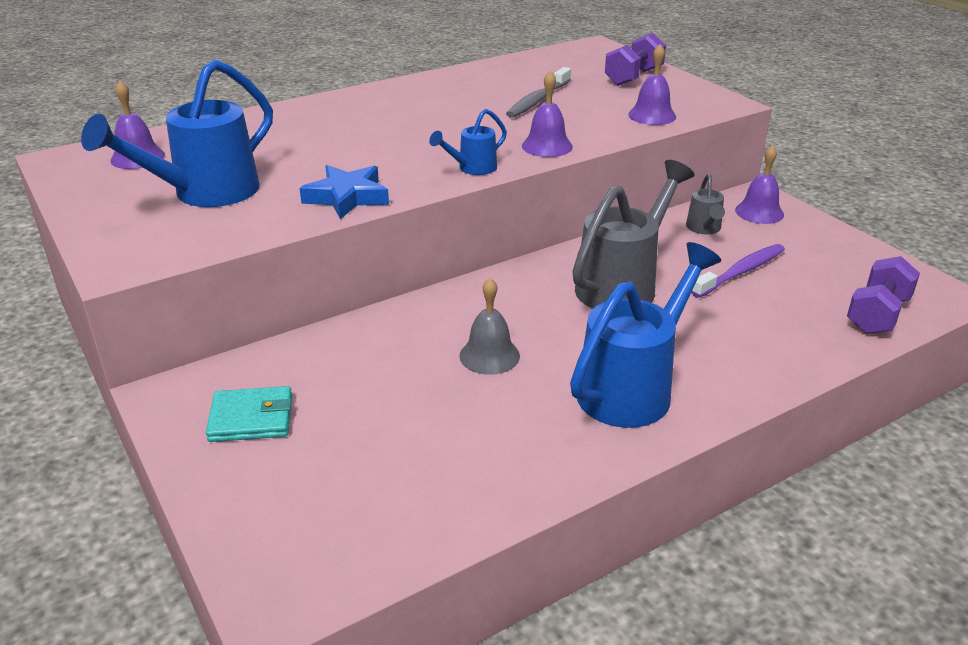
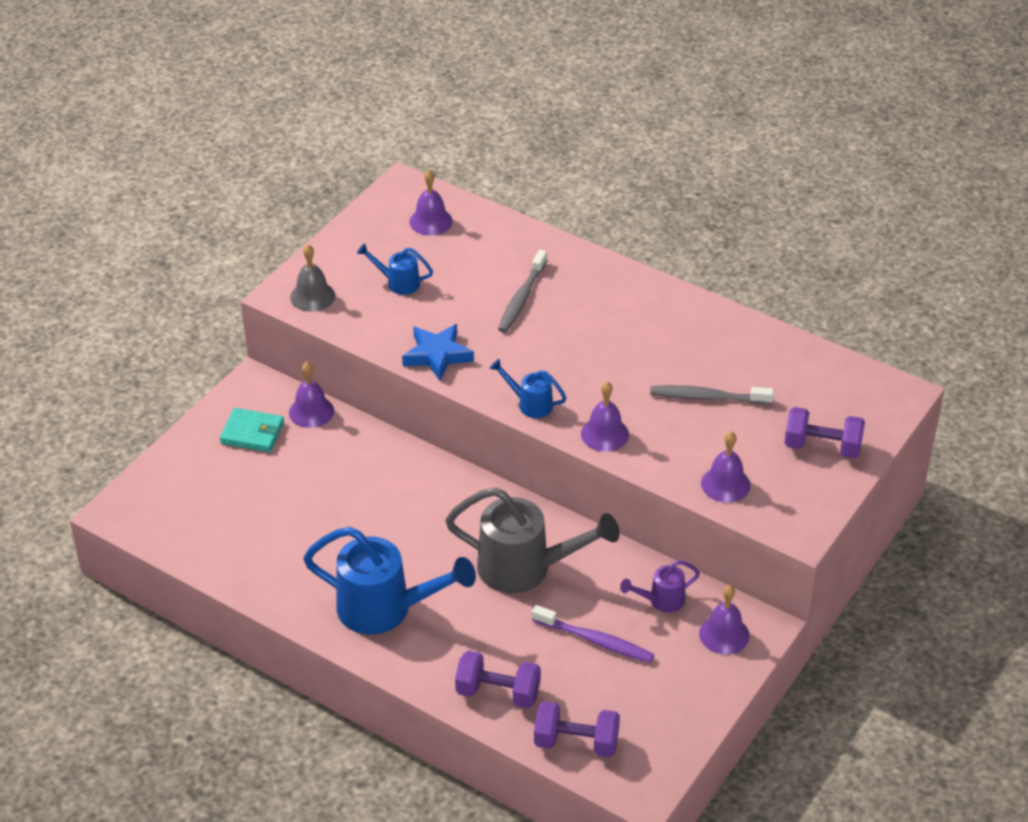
camera: 65 degrees right, 10 degrees up
blue watering can [81,59,273,207] -> blue watering can [357,243,433,295], size x0.49
turquoise wallet [206,386,292,442] -> turquoise wallet turned 45 degrees counterclockwise [220,408,284,452]
grey bell [459,278,520,375] -> grey bell moved to [290,244,335,312]
grey watering can [686,173,725,234] -> purple watering can [620,560,700,613]
none -> purple bell [289,362,334,428]
none -> purple dumbbell [455,651,541,708]
none -> grey toothbrush [498,250,547,333]

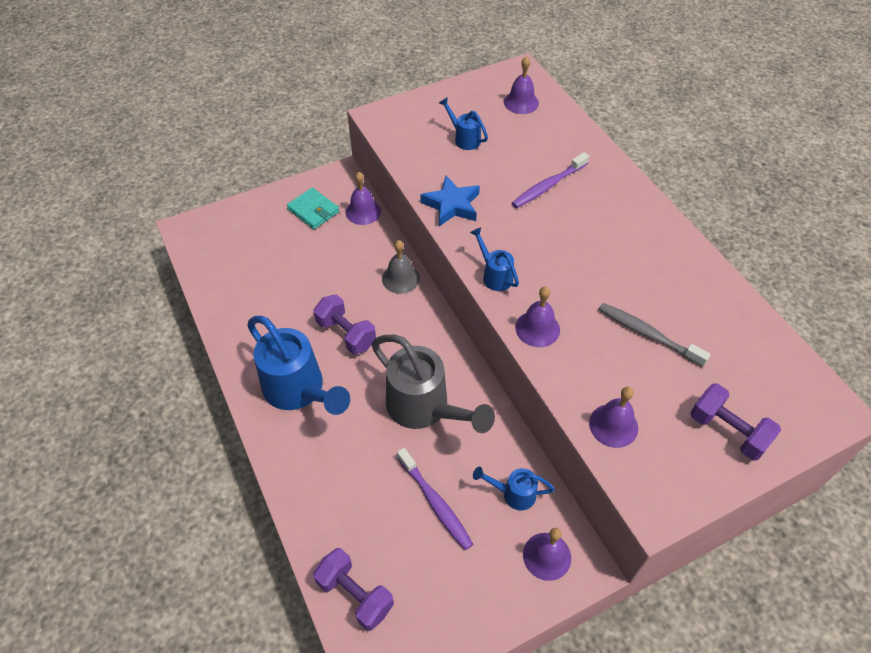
camera: 30 degrees right, 10 degrees up
grey bell [290,244,335,312] -> grey bell moved to [382,240,420,294]
purple dumbbell [455,651,541,708] -> purple dumbbell moved to [314,294,376,355]
grey toothbrush [498,250,547,333] -> purple toothbrush [512,152,589,208]
purple watering can [620,560,700,613] -> blue watering can [473,467,555,510]

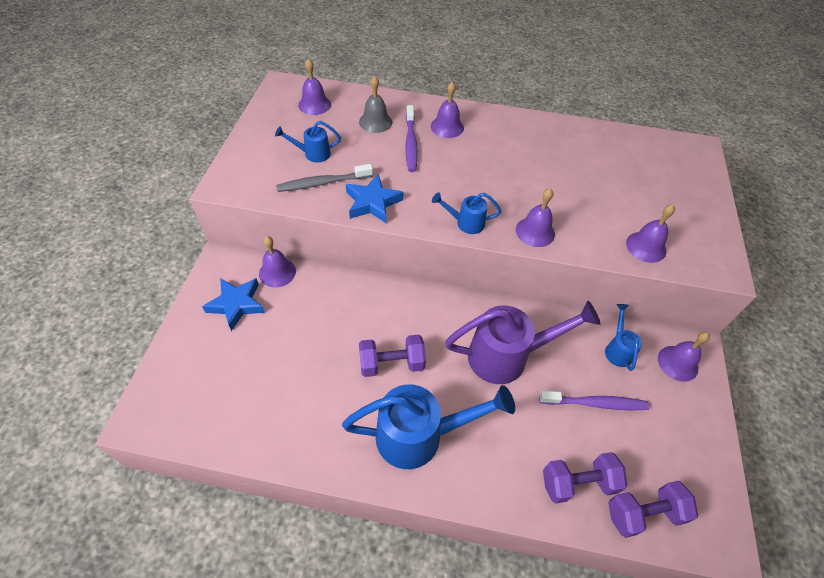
camera: 55 degrees left, 0 degrees up
turquoise wallet [287,188,340,229] -> blue star [202,278,265,331]
grey watering can [371,335,495,433] -> purple watering can [445,301,601,384]
grey bell [382,240,420,294] -> grey bell moved to [359,76,393,133]
blue watering can [473,467,555,510] -> blue watering can turned 135 degrees clockwise [605,304,642,371]
grey toothbrush [599,303,711,367] -> grey toothbrush moved to [276,164,373,192]
purple dumbbell [690,383,781,461] -> purple dumbbell moved to [543,452,627,504]
none -> purple bell [431,81,464,138]

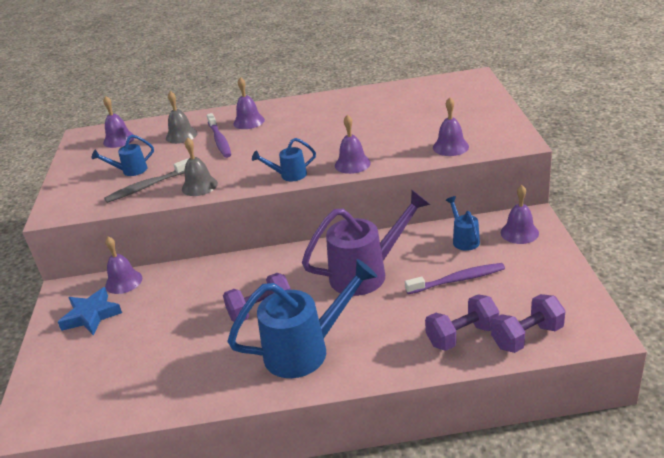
camera: 10 degrees left, 20 degrees down
blue star [346,174,404,223] -> grey bell [182,137,218,196]

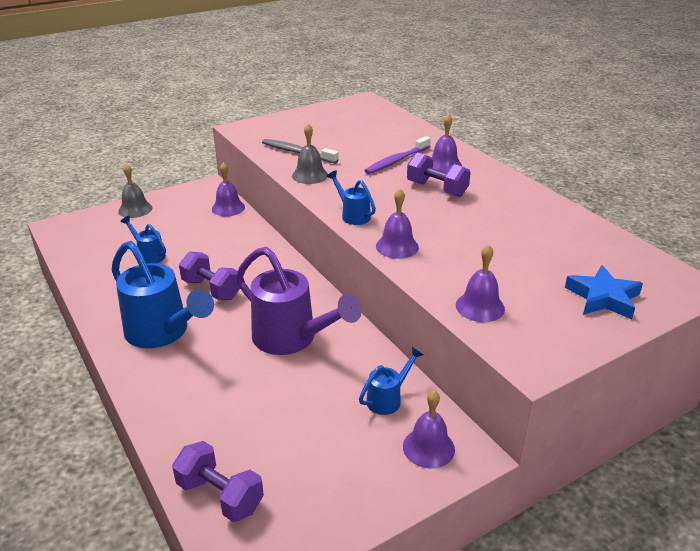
camera: 60 degrees right, 0 degrees up
blue star [58,287,122,335] -> blue star moved to [565,265,643,319]
blue watering can [92,135,154,176] -> blue watering can moved to [120,216,166,263]
purple bell [103,96,135,148] -> none
grey bell [166,91,198,144] -> grey bell moved to [118,164,152,218]
purple toothbrush [405,263,505,294] -> none
purple dumbbell [425,294,499,351] -> purple dumbbell moved to [407,152,471,197]

